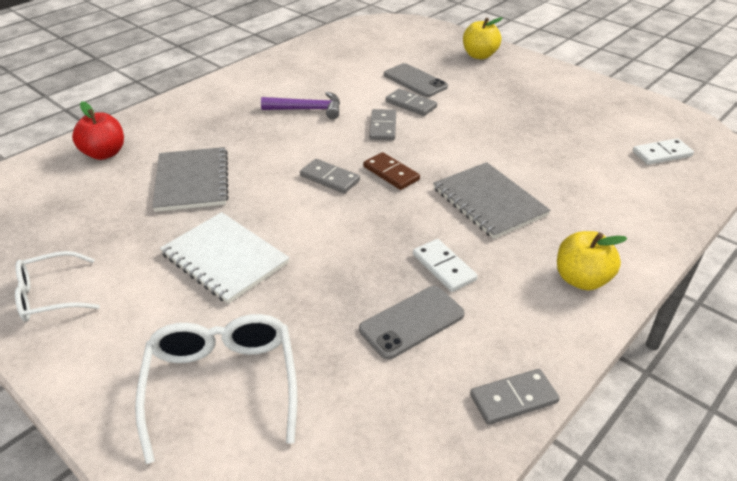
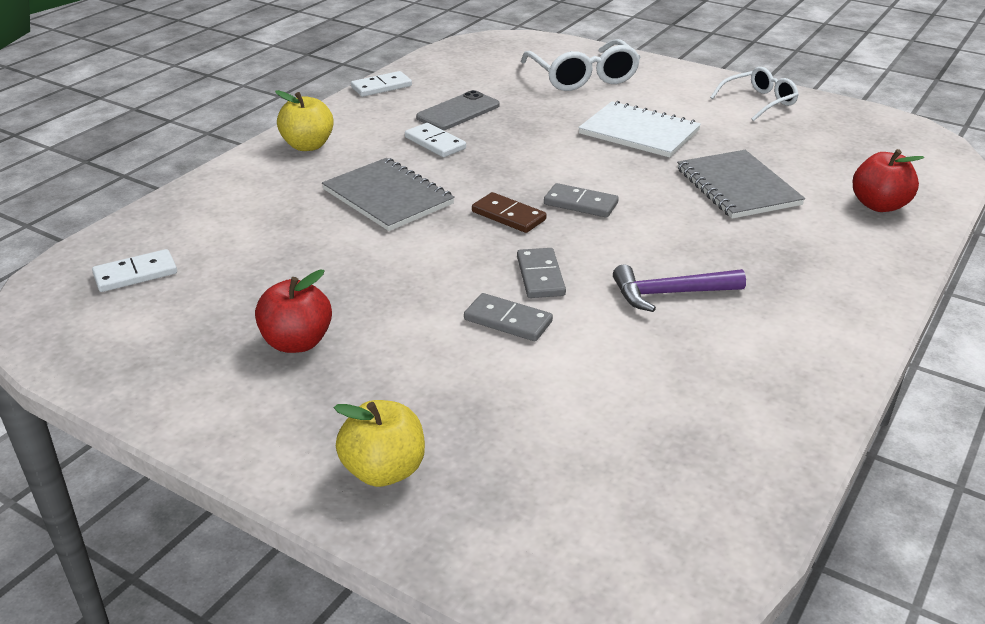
camera: 170 degrees right, 5 degrees down
grey phone [384,63,448,97] -> none
grey domino [470,369,560,425] -> white domino [351,71,412,97]
none -> red apple [255,270,332,353]

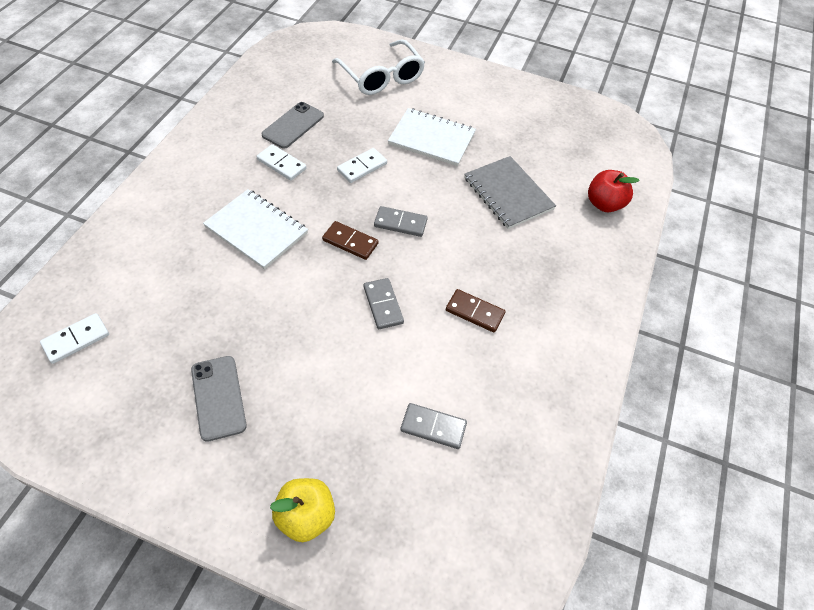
camera: 15 degrees left, 20 degrees up
red apple [255,270,332,353] -> grey phone [191,356,247,442]
yellow apple [275,90,334,151] -> none
grey notebook [322,158,455,231] -> white notebook [203,189,308,270]
white domino [351,71,412,97] -> white domino moved to [337,148,387,183]
grey domino [464,293,553,341] -> grey domino moved to [400,403,467,449]
purple hammer [613,264,746,312] -> brown domino [446,289,505,333]
white glasses [710,67,799,121] -> none

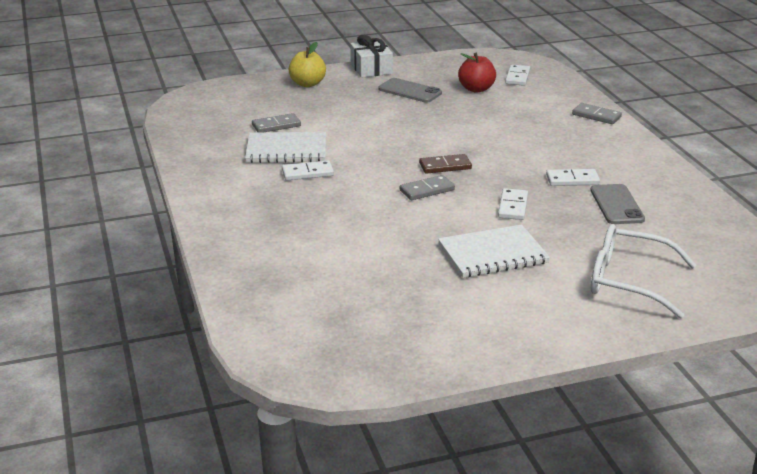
camera: 145 degrees right, 25 degrees down
white notebook [203,189,308,270] -> white notebook moved to [245,132,326,163]
grey domino [363,278,404,329] -> grey domino moved to [572,103,622,124]
brown domino [446,289,505,333] -> white domino [282,160,334,180]
grey notebook [464,156,556,229] -> none
red apple [588,170,640,212] -> red apple moved to [458,53,496,93]
none -> white gift [350,35,393,78]

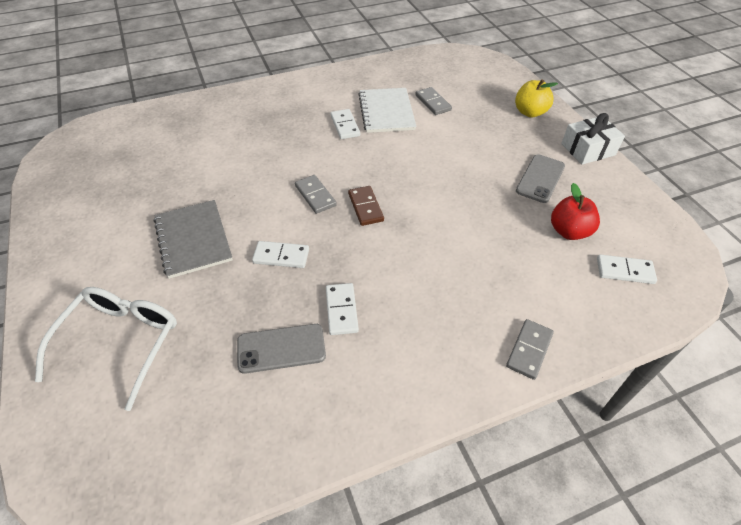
camera: 85 degrees right, 20 degrees up
white notebook [438,224,550,278] -> grey notebook [154,200,233,279]

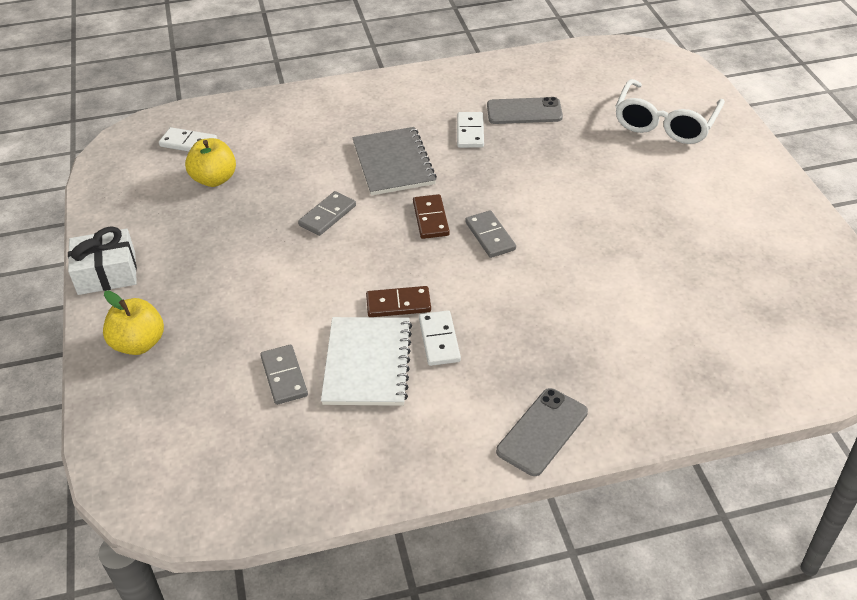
camera: 170 degrees left, 5 degrees down
grey notebook [154,200,233,279] -> grey notebook moved to [352,127,437,196]
white domino [252,241,309,268] -> none
grey domino [506,319,554,380] -> grey domino moved to [298,191,356,236]
grey phone [516,154,565,203] -> grey phone moved to [496,388,588,476]
red apple [551,183,600,240] -> yellow apple [185,138,236,187]
none -> brown domino [366,286,431,317]

